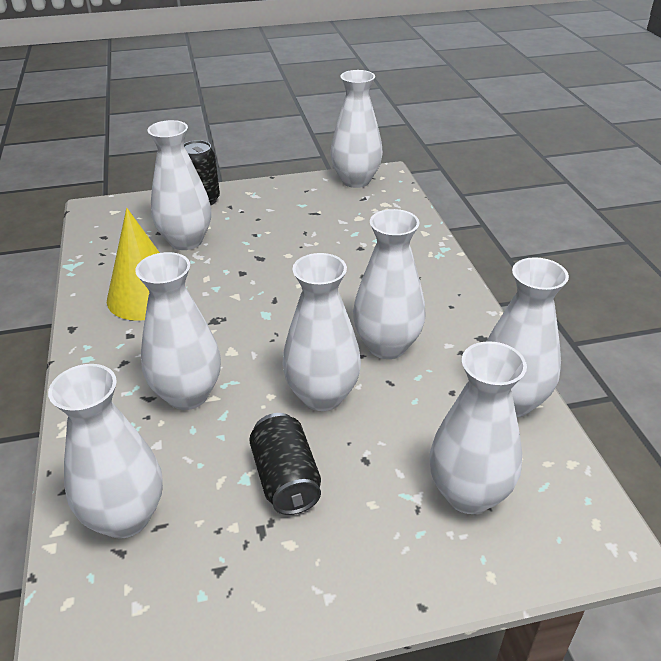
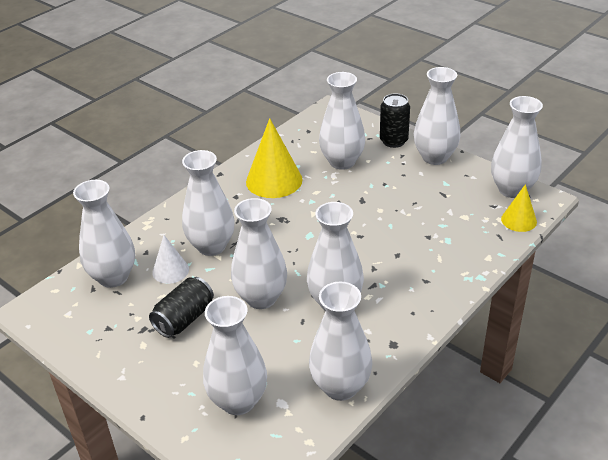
camera: 55 degrees right, 0 degrees up
none -> white cone [152,235,189,284]
none -> white vase [414,67,460,165]
none -> yellow cone [501,184,537,232]

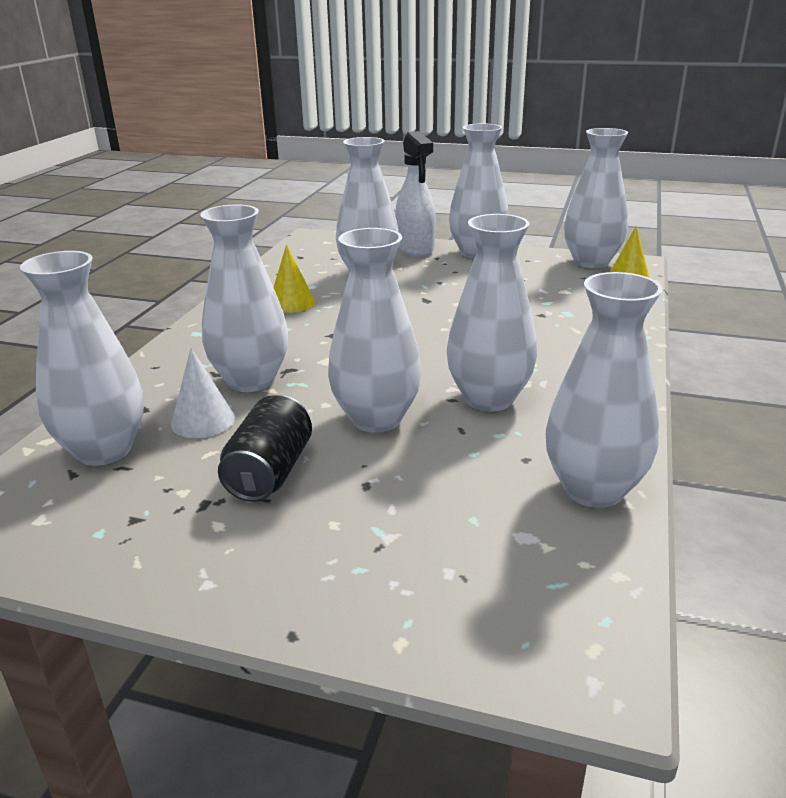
camera: 25 degrees left, 10 degrees down
white vase [203,296,267,415] -> none
yellow cone [246,118,302,198] -> yellow cone [273,244,315,313], size x0.57
black can [380,93,410,148] -> white spray bottle [395,131,436,257]

